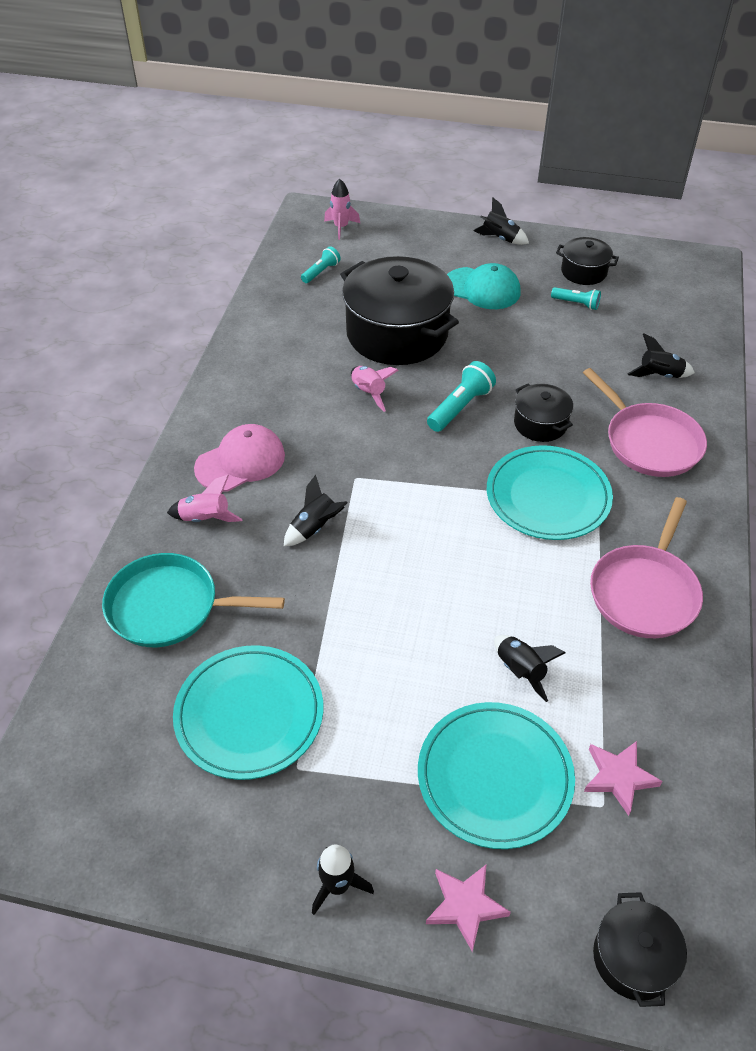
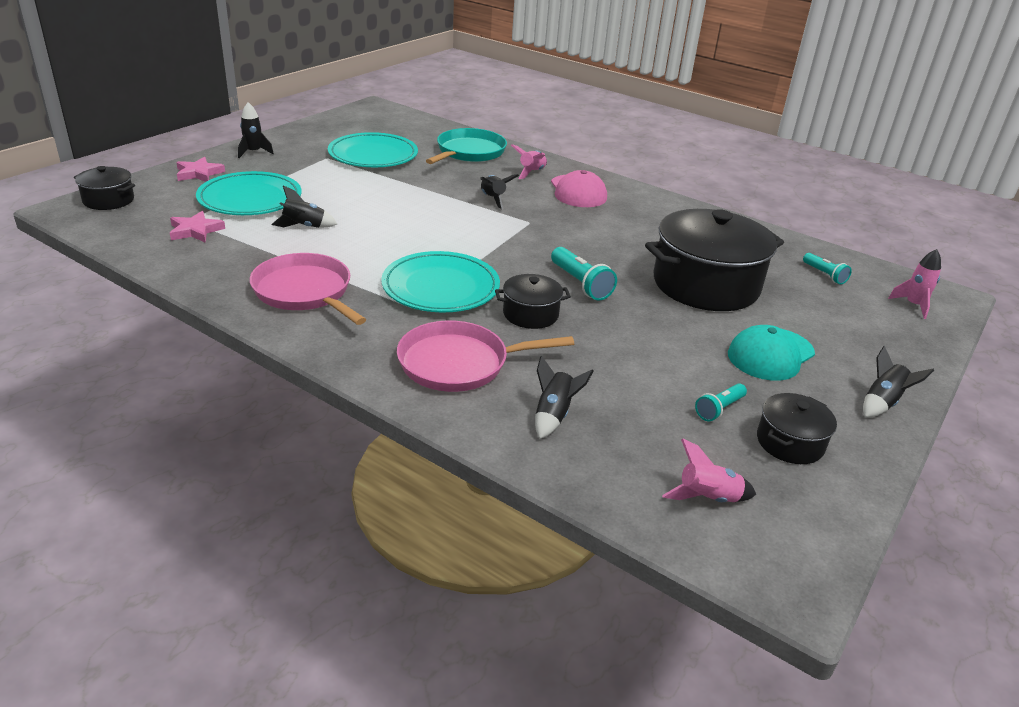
camera: 110 degrees right, 15 degrees down
pink rocket [351,366,399,412] -> pink rocket moved to [662,439,756,502]

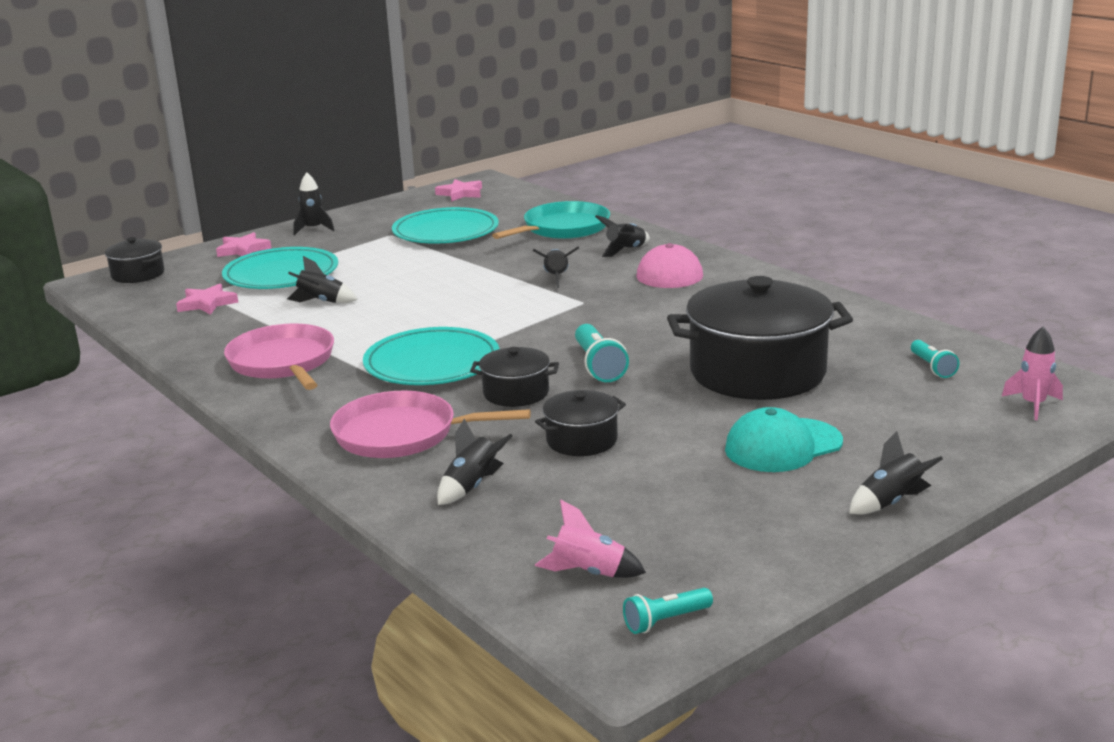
camera: 20 degrees right, 10 degrees down
pink rocket [511,144,547,179] -> black rocket [595,215,650,257]
turquoise flashlight [695,383,747,421] -> turquoise flashlight moved to [623,588,713,634]
black pot [757,393,837,464] -> black pot moved to [535,390,626,456]
none -> pink star [435,179,482,202]

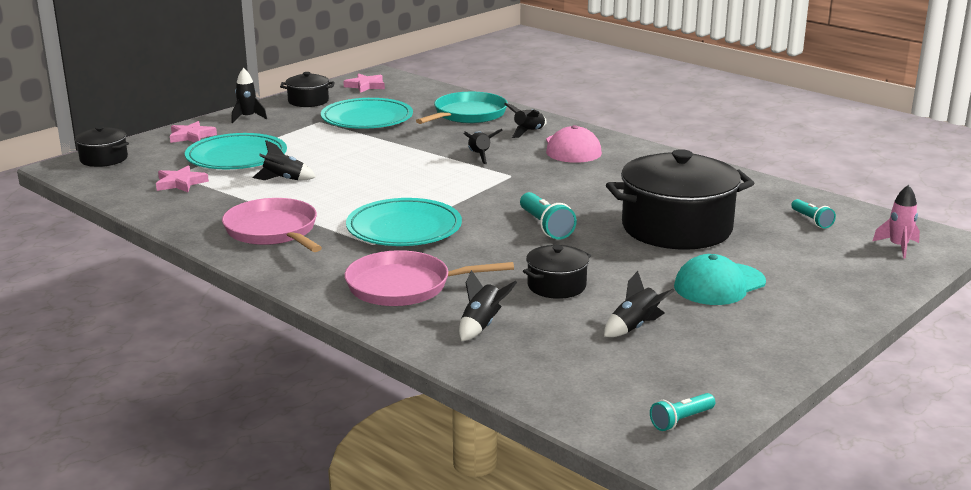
camera: 10 degrees left, 0 degrees up
black pot [470,347,559,407] -> black pot moved to [280,72,335,107]
pink rocket [535,500,646,578] -> none
black rocket [849,431,943,515] -> black rocket moved to [604,271,675,337]

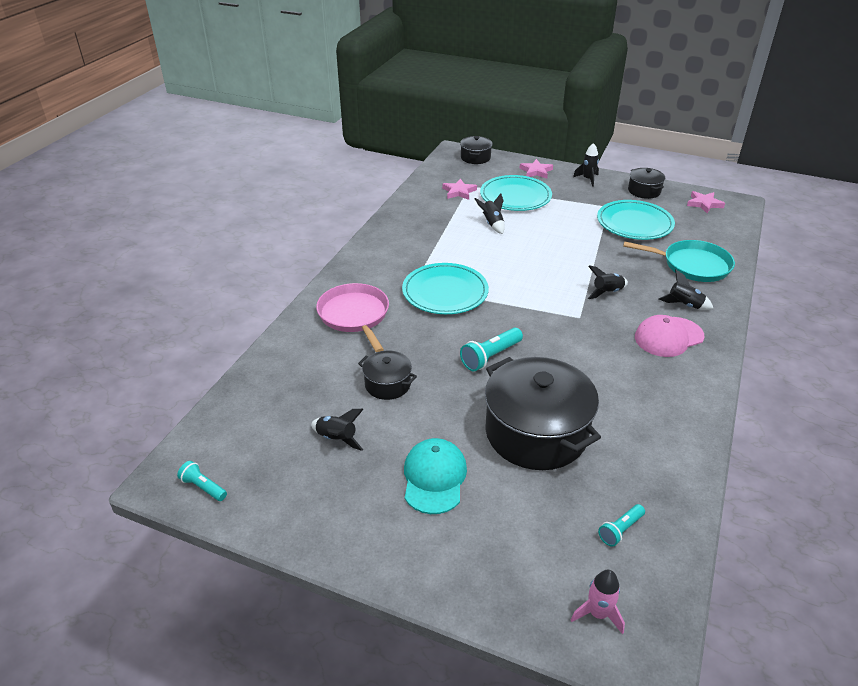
camera: 70 degrees right, 15 degrees up
pink pan [222,198,322,252] -> none
black rocket [459,270,517,341] -> none
turquoise cap [674,254,766,305] -> turquoise cap turned 60 degrees clockwise [404,438,467,514]

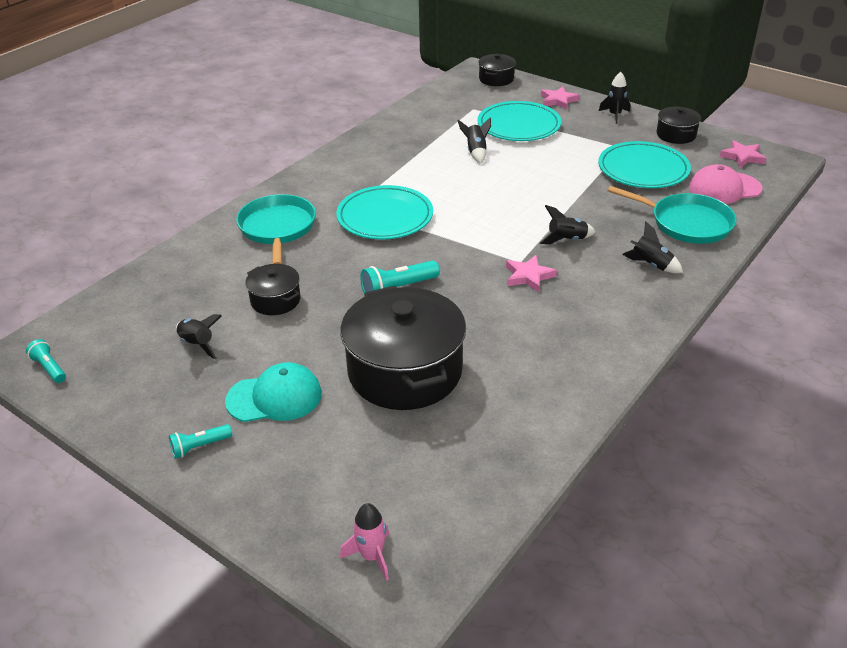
camera: 15 degrees right, 0 degrees up
pink pan [316,283,389,352] -> turquoise pan [236,194,316,264]
turquoise cap [404,438,467,514] -> turquoise cap turned 60 degrees clockwise [225,362,322,422]
pink star [442,178,477,200] -> pink star moved to [506,255,557,292]
turquoise flashlight [598,504,645,547] -> turquoise flashlight moved to [169,424,232,458]
pink cap [635,315,705,357] -> pink cap moved to [689,164,762,204]

